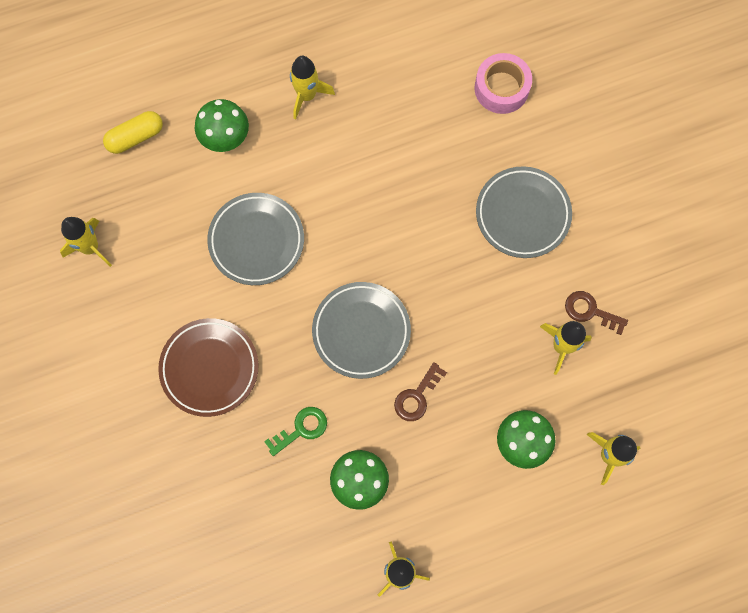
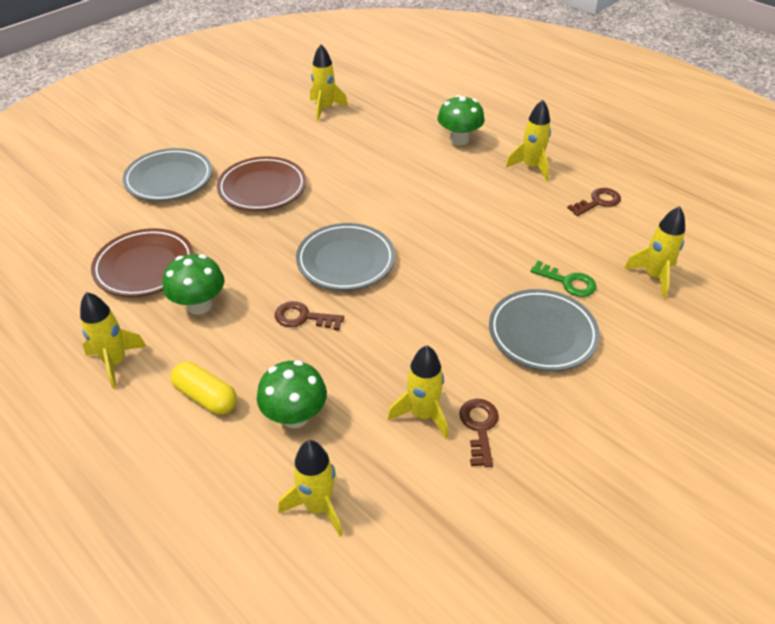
camera: 65 degrees right, 30 degrees down
yellow capsule [103,111,163,154] -> yellow capsule moved to [171,362,237,415]
grey plate [207,193,304,285] -> grey plate moved to [123,148,212,201]
green key [264,407,327,456] -> green key moved to [530,261,597,297]
pink tape [474,53,532,114] -> yellow rocket [624,206,685,298]
none -> brown plate [91,228,194,297]
none -> brown key [567,188,621,216]

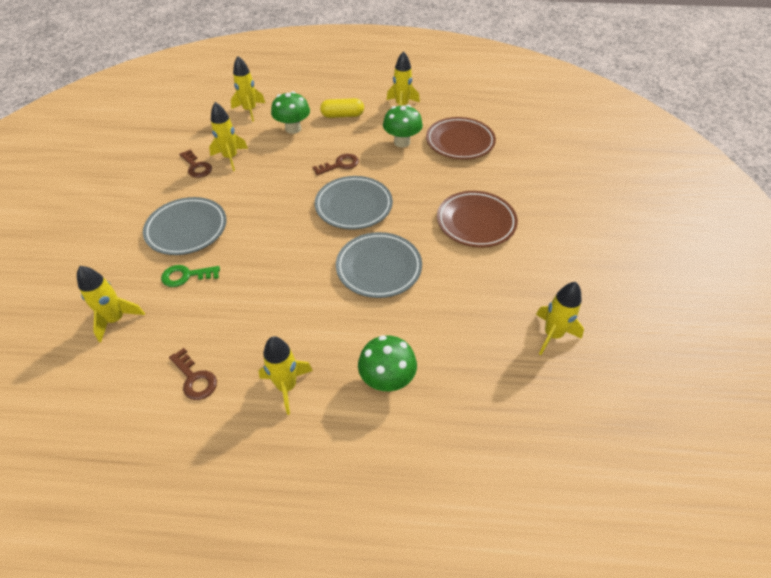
camera: 140 degrees right, 5 degrees up
grey plate [123,148,212,201] -> grey plate moved to [336,232,422,298]
brown key [567,188,621,216] -> brown key turned 60 degrees counterclockwise [169,348,217,400]

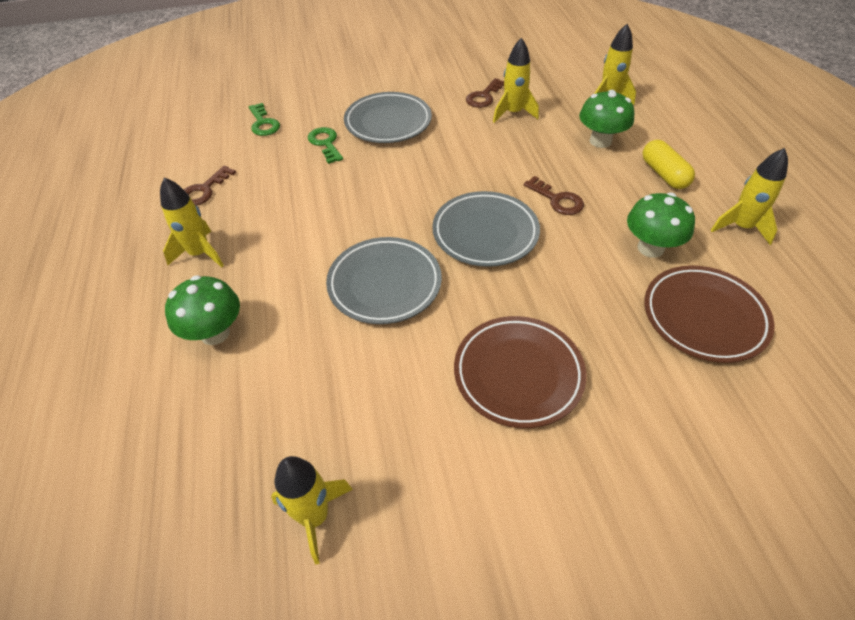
camera: 75 degrees right, 0 degrees up
yellow rocket [77,266,145,342] -> green key [249,103,280,136]

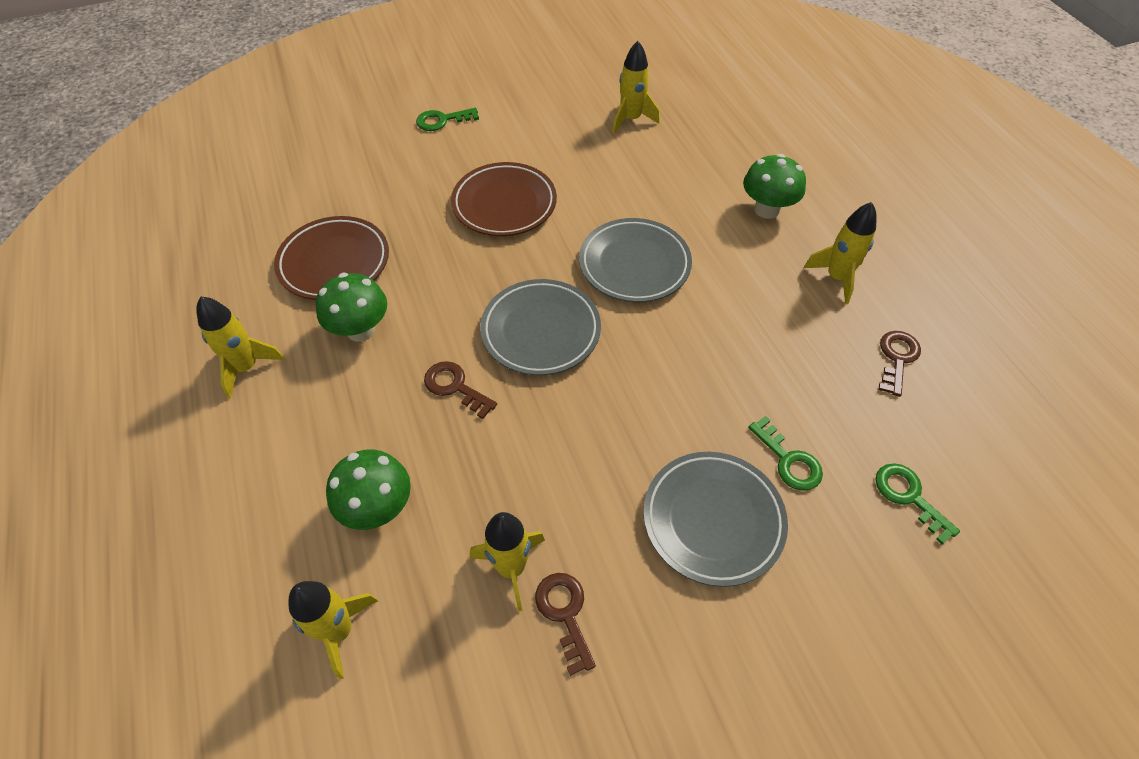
camera: 170 degrees right, 5 degrees up
brown key [466,78,504,108] -> brown key turned 45 degrees counterclockwise [535,573,596,676]
yellow capsule [643,140,695,189] -> none
none -> green key [416,108,479,131]

